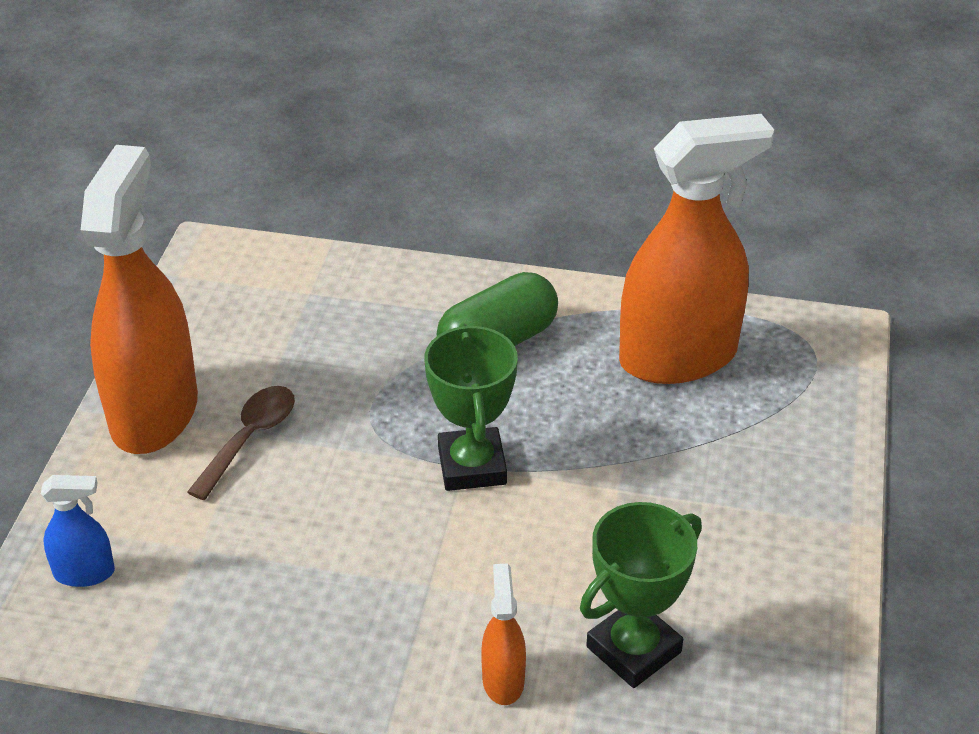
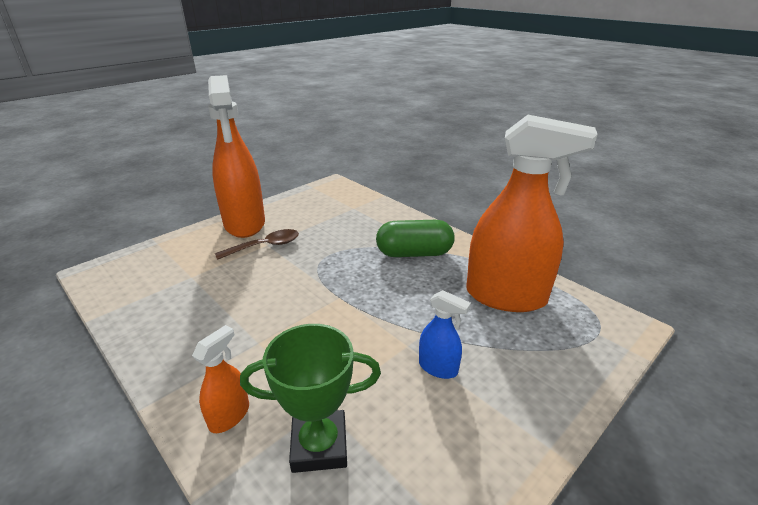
camera: 35 degrees right, 10 degrees down
blue spray bottle [41,475,115,587] -> blue spray bottle moved to [419,290,471,379]
orange spray bottle [81,145,198,454] -> orange spray bottle turned 120 degrees clockwise [208,75,265,238]
green trophy [424,323,518,491] -> none

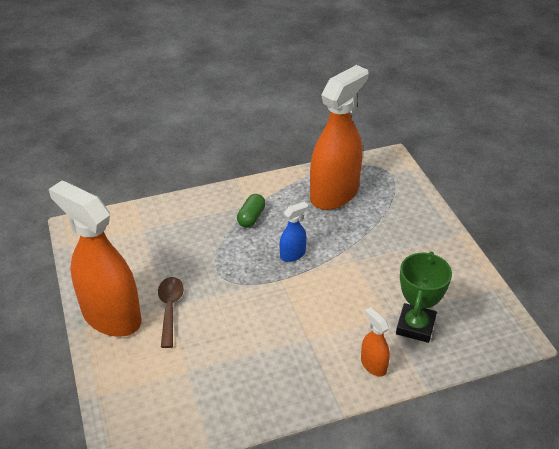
camera: 65 degrees left, 10 degrees up
orange spray bottle [208,75,265,238] -> orange spray bottle turned 150 degrees counterclockwise [49,181,141,337]
green capsule [376,220,455,257] -> green capsule [237,194,266,228], size x0.61
blue spray bottle [419,290,471,379] -> blue spray bottle moved to [280,201,308,262]

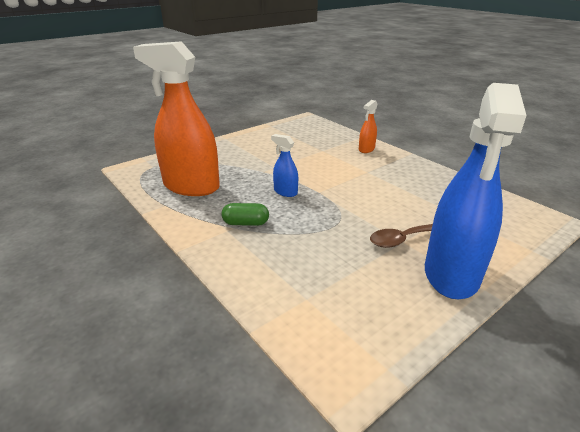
camera: 110 degrees left, 10 degrees down
orange spray bottle [49,181,141,337] -> blue spray bottle [425,83,527,299]
green trophy [396,252,452,343] -> none

